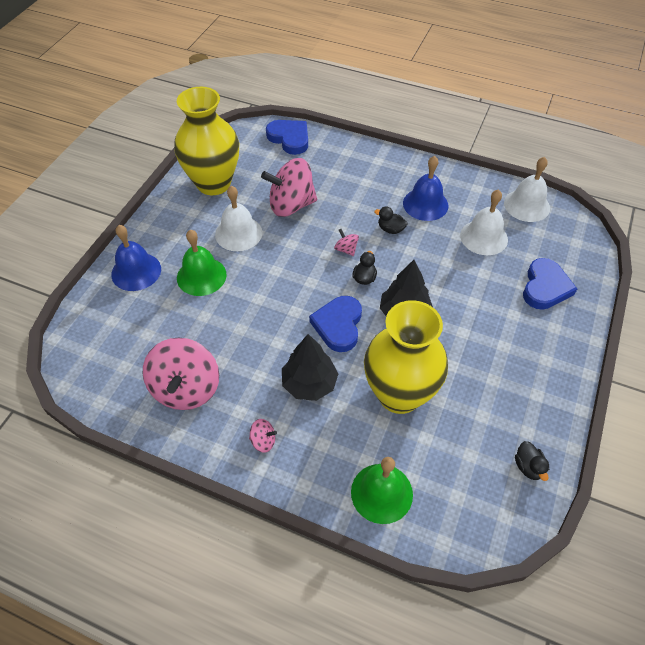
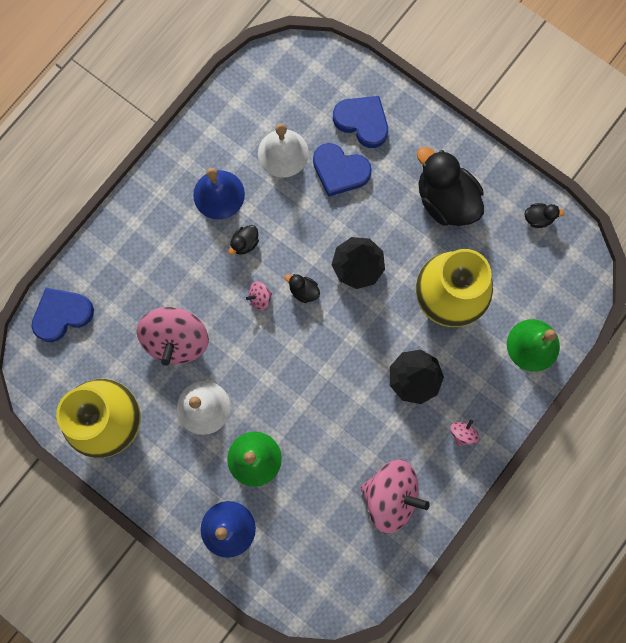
camera: 75 degrees left, 25 degrees up
blue heart [309,296,362,352] -> blue heart moved to [313,143,372,197]
white bell [504,157,550,222] -> none
none -> black duck [417,147,484,226]

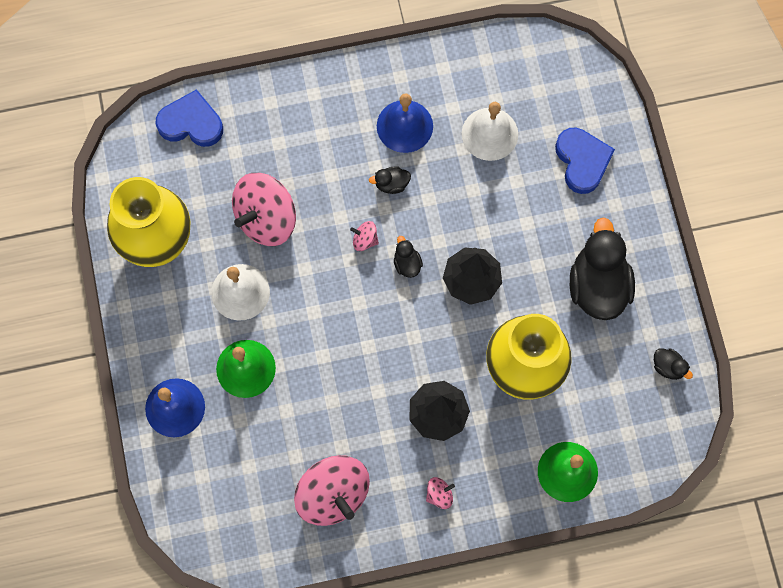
camera: 40 degrees right, 5 degrees down
blue heart [313,143,372,197] -> none

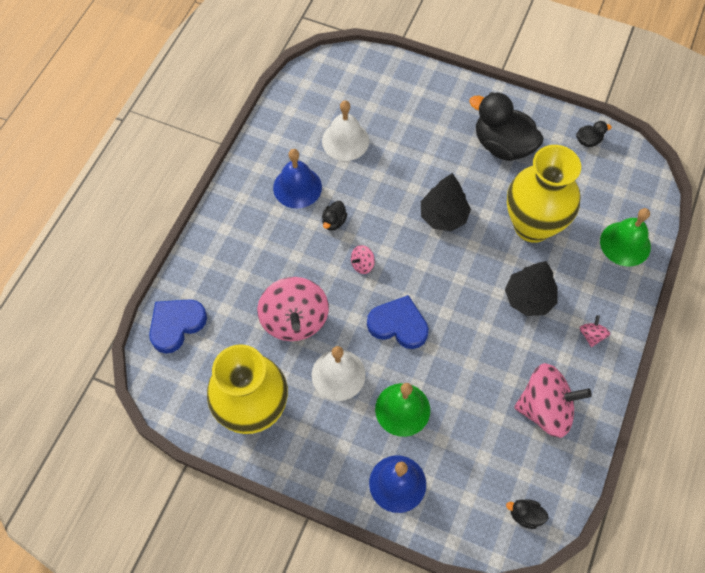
camera: 55 degrees left, 10 degrees down
black duck [394,236,423,278] -> black duck moved to [506,499,549,529]
blue heart [555,128,615,194] -> blue heart moved to [367,295,429,349]

